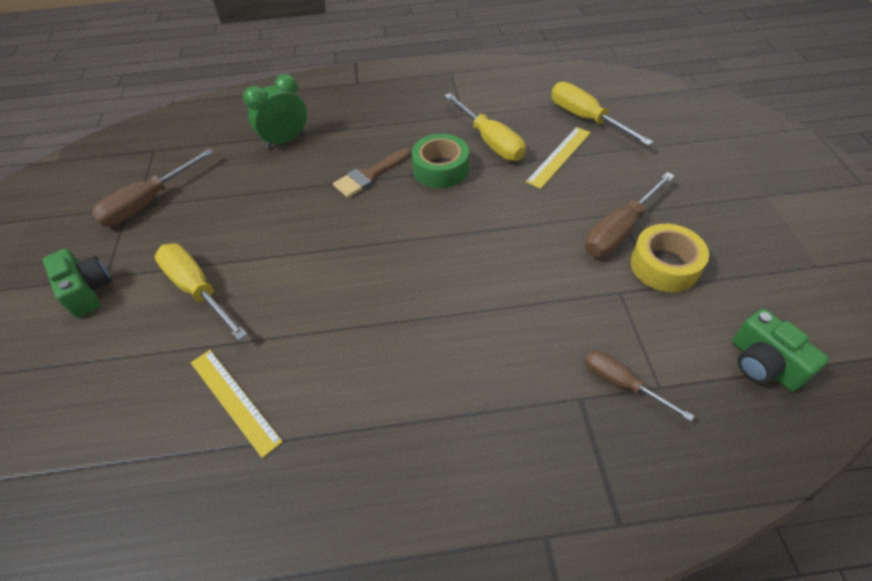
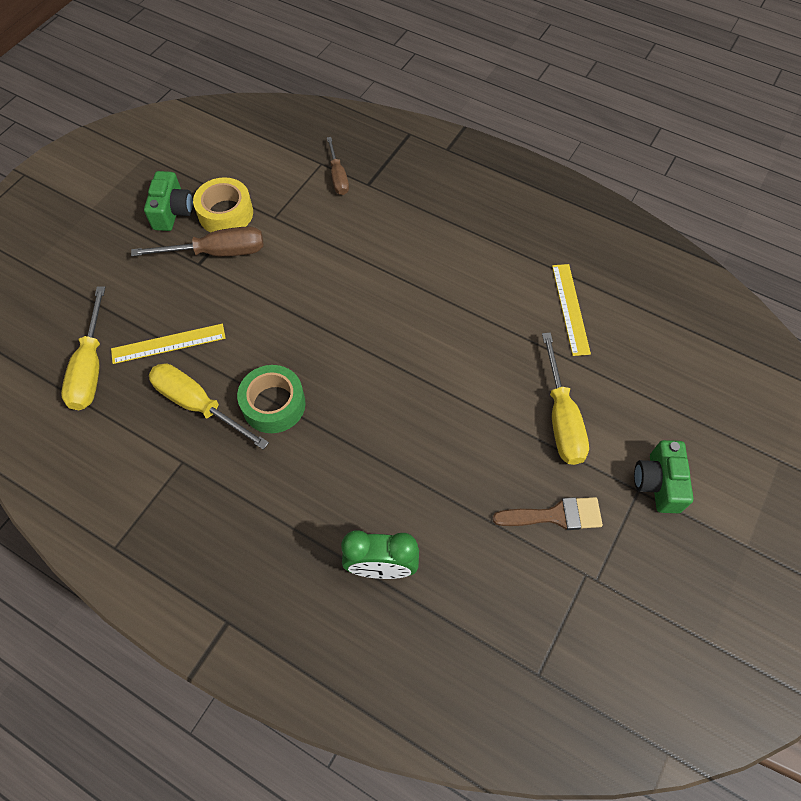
camera: 145 degrees left, 10 degrees up
brown screwdriver [91,149,214,227] -> none
brown brush [333,148,411,198] -> brown brush moved to [493,497,603,530]
yellow screwdriver [444,93,526,161] -> yellow screwdriver turned 60 degrees counterclockwise [149,363,269,450]
green camera [732,309,829,392] -> green camera moved to [144,171,193,231]

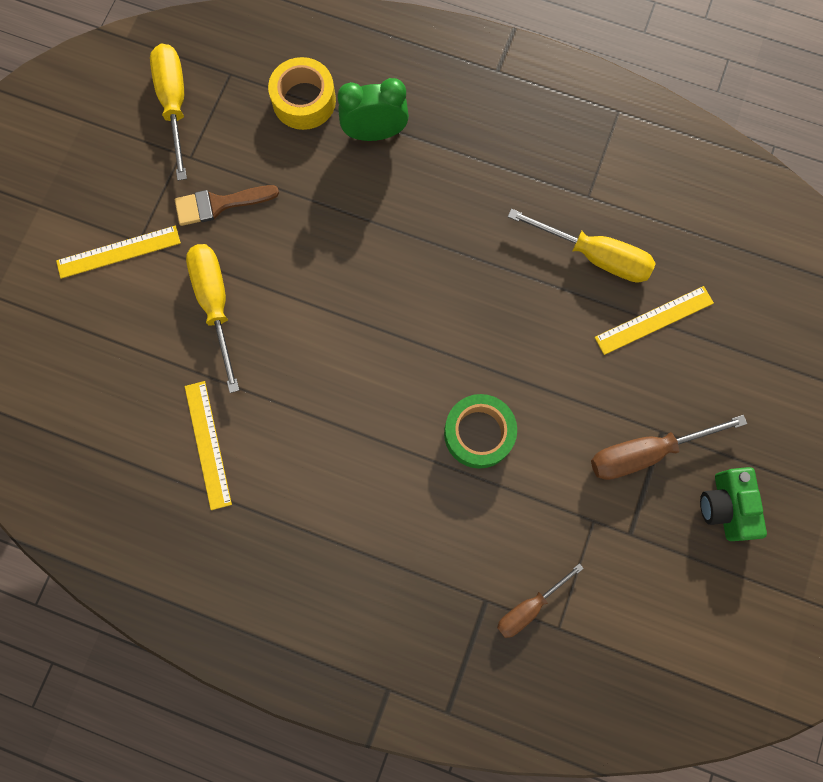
camera: 170 degrees right, 15 degrees up
yellow screwdriver [61,286,105,410] -> yellow screwdriver moved to [150,44,187,181]
yellow tape [193,177,253,232] -> yellow tape moved to [268,57,336,130]
green tape [237,365,306,433] -> green tape moved to [444,394,517,469]
brown screwdriver [327,137,349,195] -> brown screwdriver turned 105 degrees counterclockwise [497,563,584,638]
green camera [634,440,694,513] -> yellow ruler [56,226,181,279]

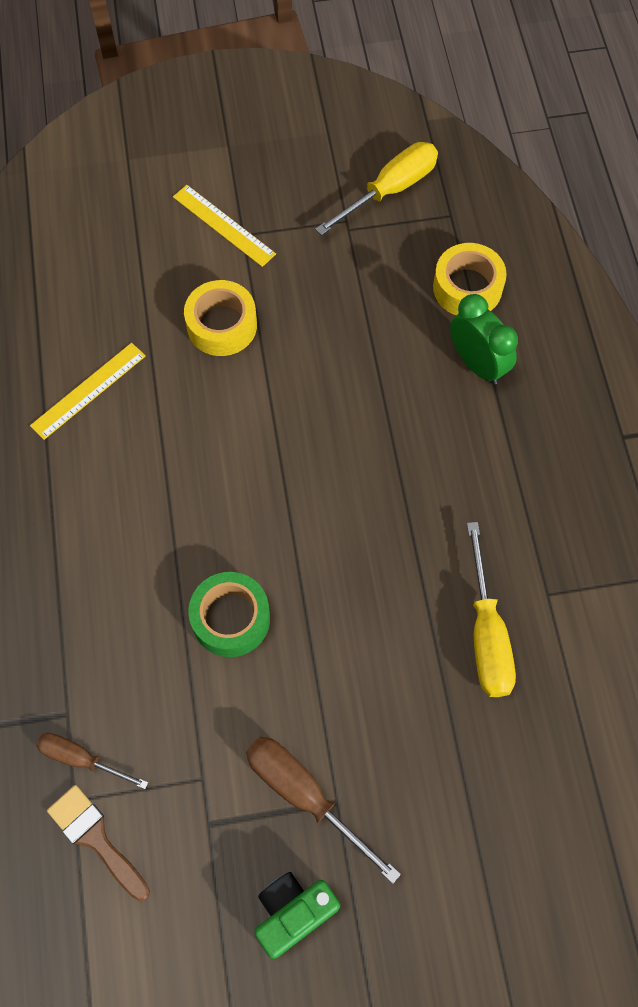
camera: 60 degrees right, 10 degrees down
brown brush [175,185,279,226] -> brown brush moved to [47,785,150,901]
yellow screwdriver [186,244,239,393] -> yellow tape [184,280,257,356]
yellow ruler [594,286,714,355] -> none

